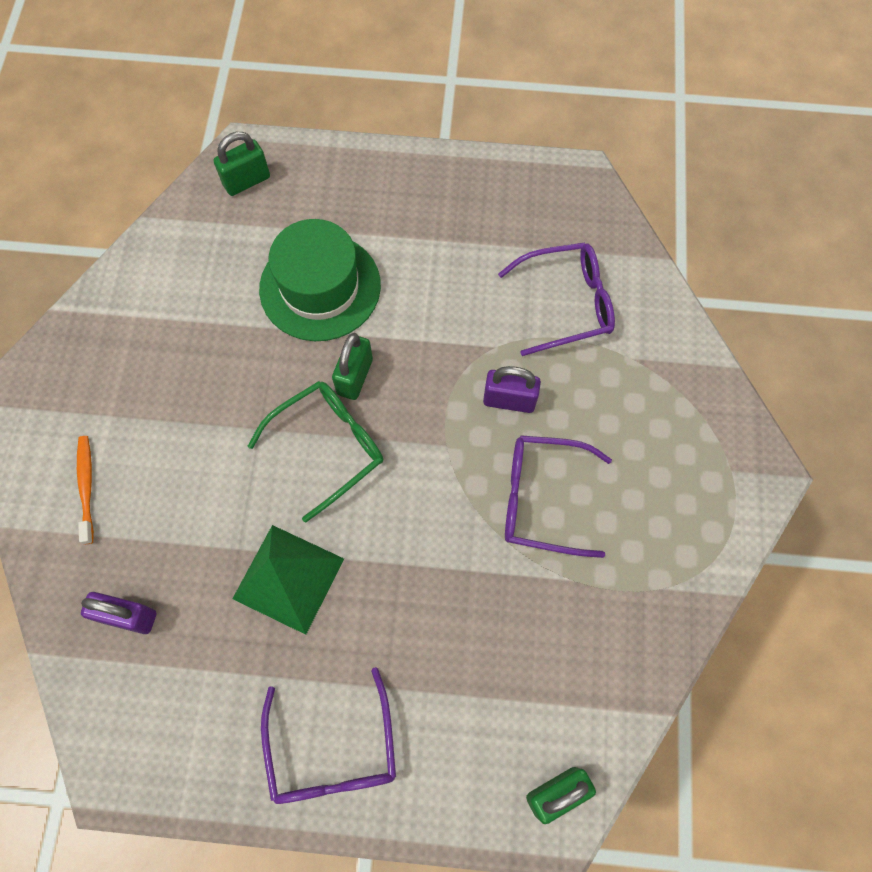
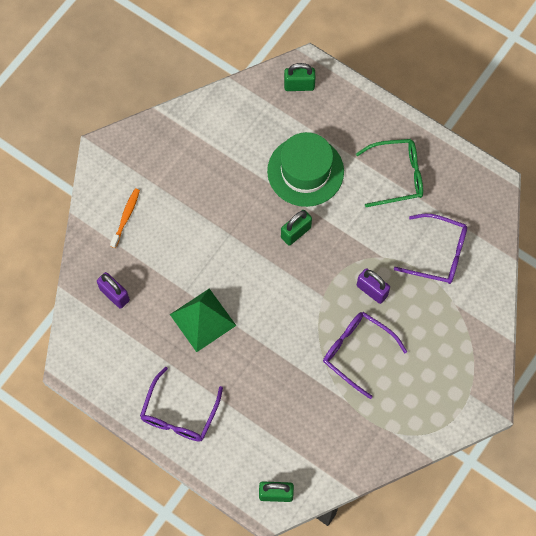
camera: 30 degrees right, 0 degrees up
green glasses [248,381,383,522] -> green glasses moved to [356,139,423,207]

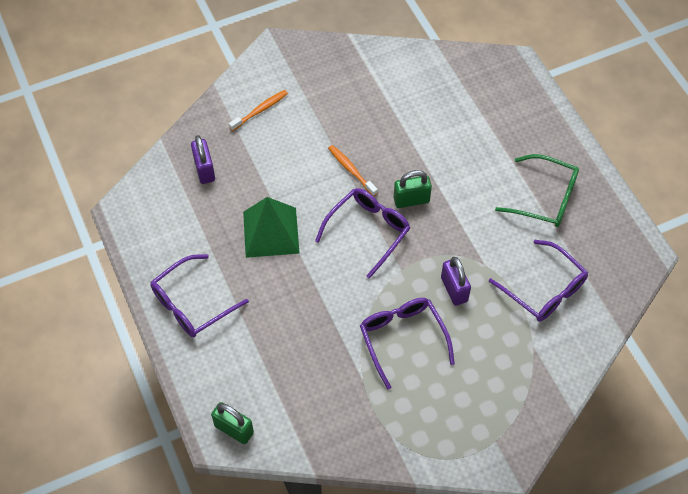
camera: 30 degrees right, 10 degrees down
green hat [267,132,344,207] -> none
green padlock [284,63,316,91] -> none
none -> purple glasses [315,188,410,279]
none -> orange toothbrush [328,145,378,196]

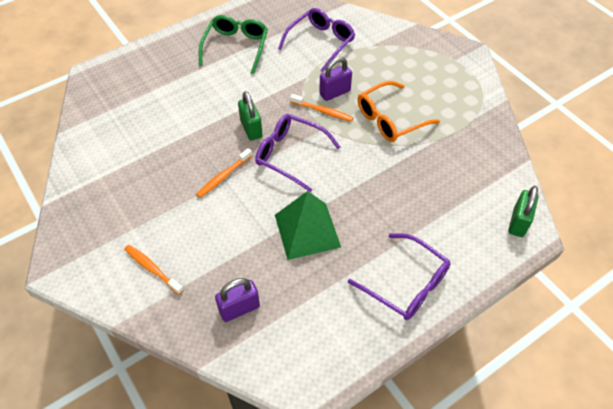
camera: 100 degrees left, 5 degrees down
purple glasses [360,298,455,390] -> orange glasses [358,81,440,142]
none -> orange toothbrush [290,94,353,122]

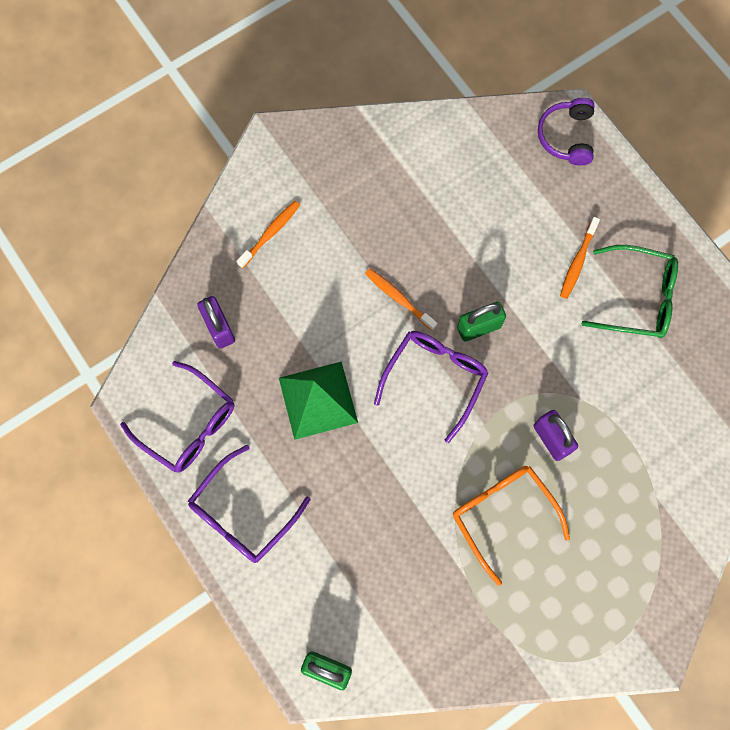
camera: 90 degrees right, 20 degrees up
purple glasses [278,8,355,72] -> purple glasses moved to [120,361,234,473]
orange toothbrush [290,94,353,122] -> orange toothbrush moved to [560,217,600,299]
none -> purple headphones [538,98,595,166]

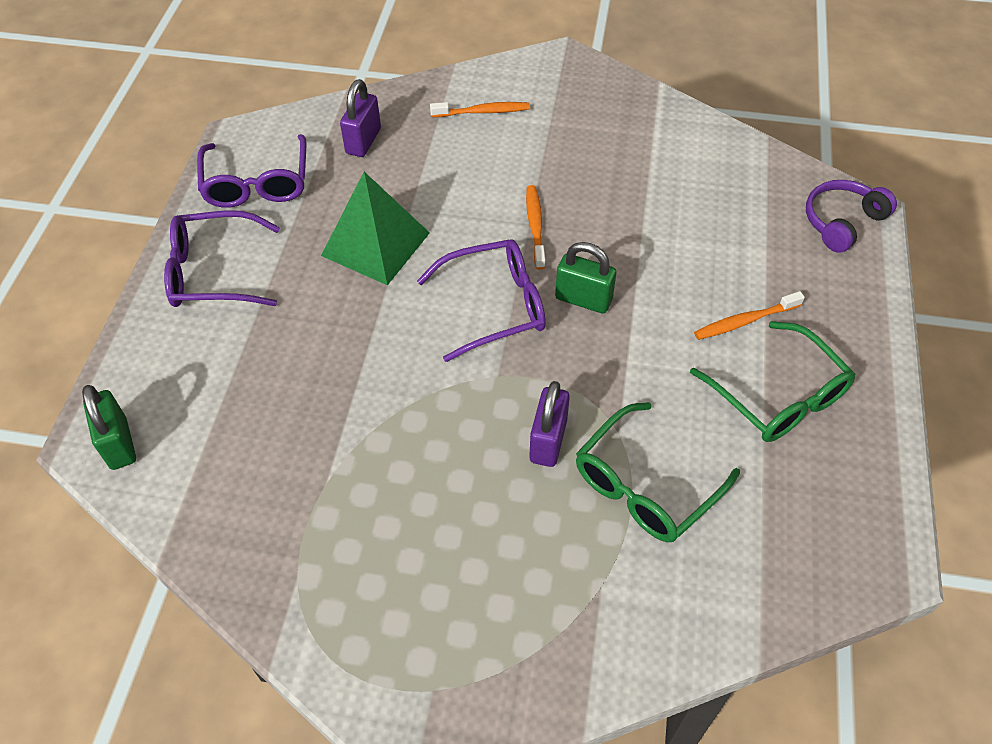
camera: 45 degrees right, 20 degrees down
orange glasses [453,466,570,586] -> none
none -> green glasses [576,402,740,542]

